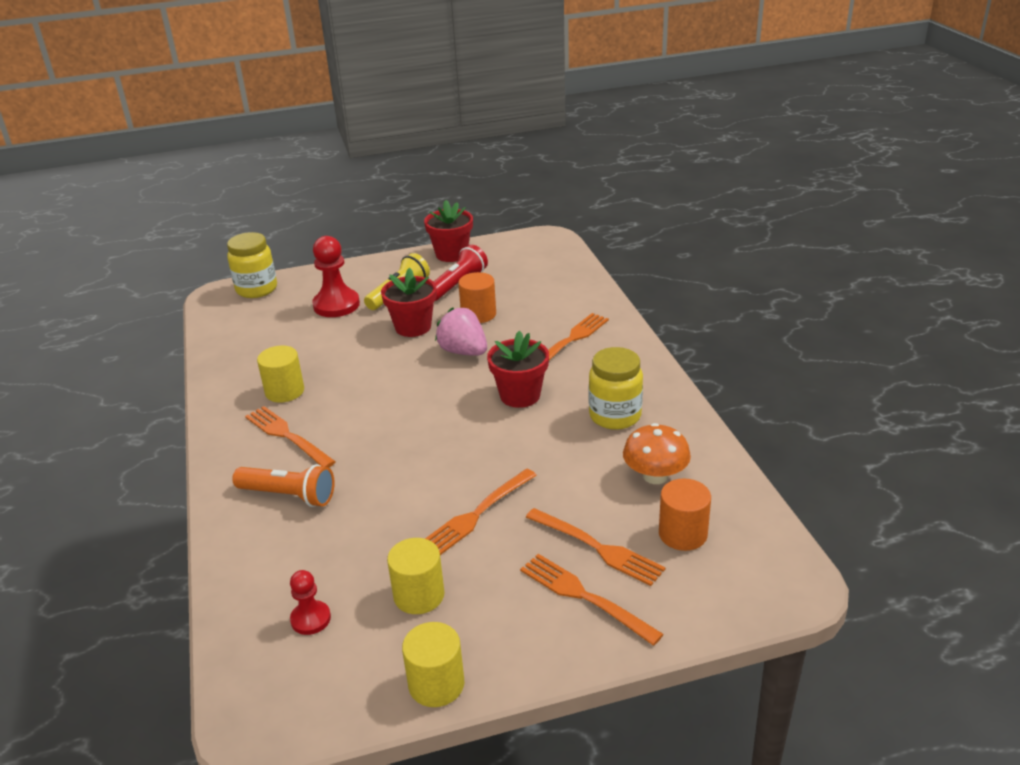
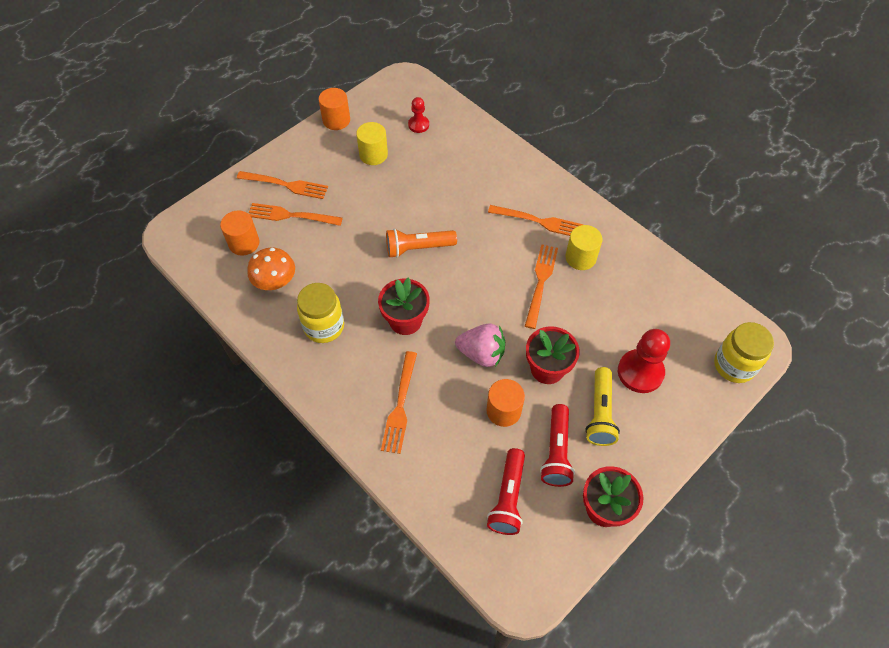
camera: 150 degrees right, 25 degrees up
orange flashlight [232,464,335,507] -> orange flashlight moved to [386,229,457,258]
yellow cylinder [402,622,465,707] -> orange cylinder [318,88,350,130]
orange fork [425,469,537,555] -> orange fork moved to [525,244,558,329]
none -> red flashlight [487,448,525,535]

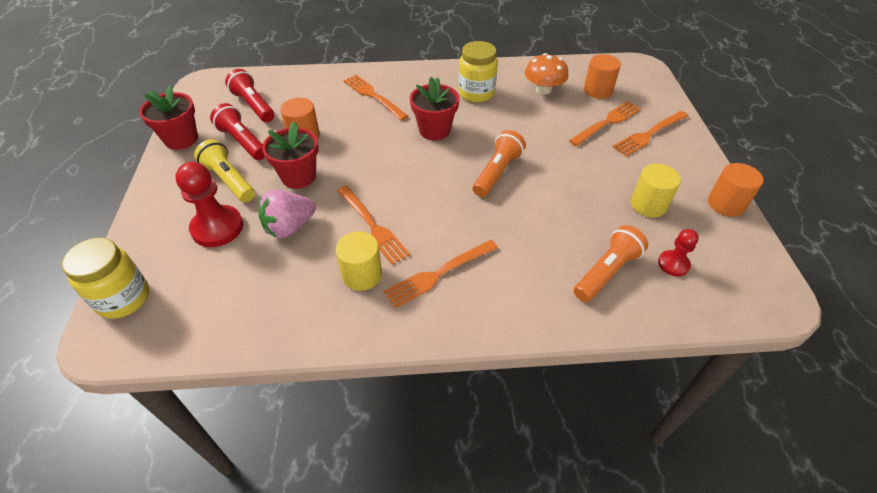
camera: 130 degrees right, 10 degrees down
pink strawberry [455,323,505,367] -> pink strawberry moved to [258,190,316,239]
none -> orange flashlight [574,225,648,302]

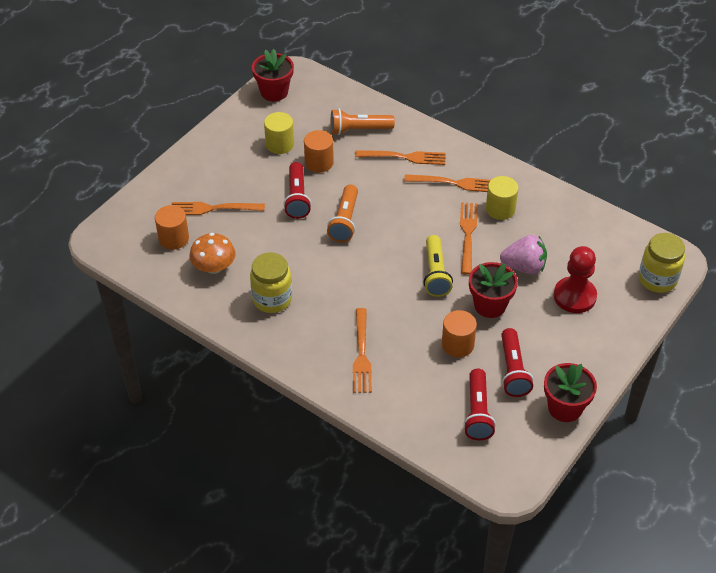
camera: 140 degrees left, 0 degrees up
yellow flashlight [194,139,255,202] -> yellow flashlight moved to [424,235,453,297]
red flower pot [410,77,459,140] -> red flower pot moved to [252,49,294,101]
orange flashlight [473,130,526,197] -> orange flashlight turned 60 degrees counterclockwise [327,184,358,242]
orange fork [612,111,688,156] -> orange fork moved to [355,150,446,165]
red pawn [658,229,699,276] -> none
orange cylinder [708,163,763,217] -> orange cylinder moved to [304,130,334,173]
none -> red flashlight [283,162,311,219]

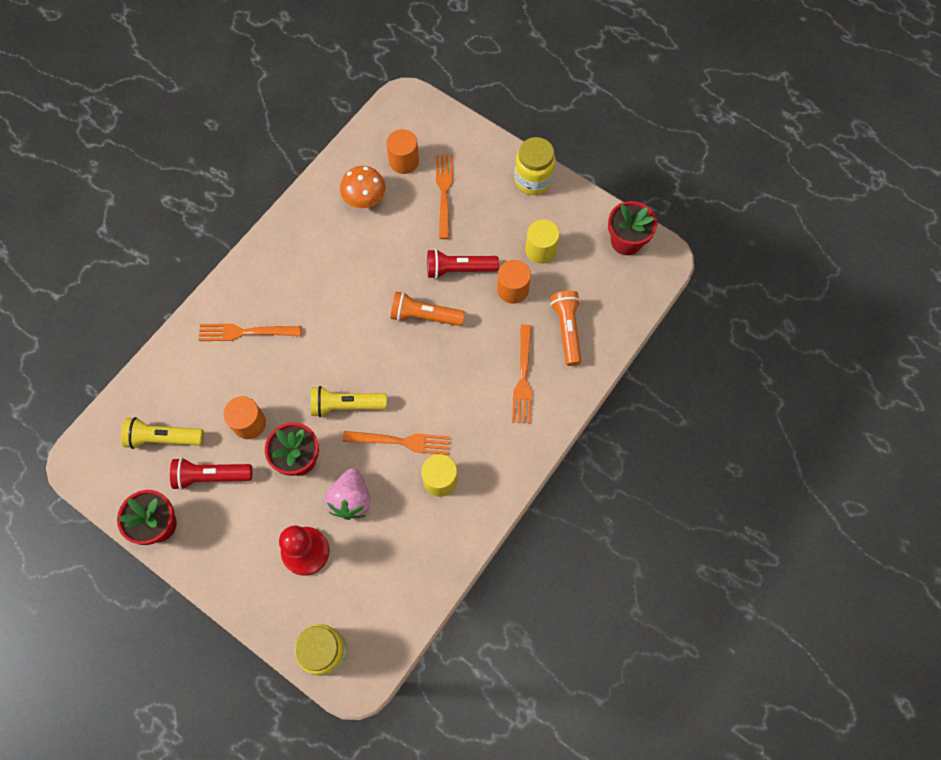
camera: 90 degrees right, 20 degrees up
yellow jar [250,252,292,313] -> yellow jar moved to [514,137,556,195]
orange fork [404,174,491,192] -> none
red flashlight [463,369,496,440] -> yellow flashlight [121,417,204,449]

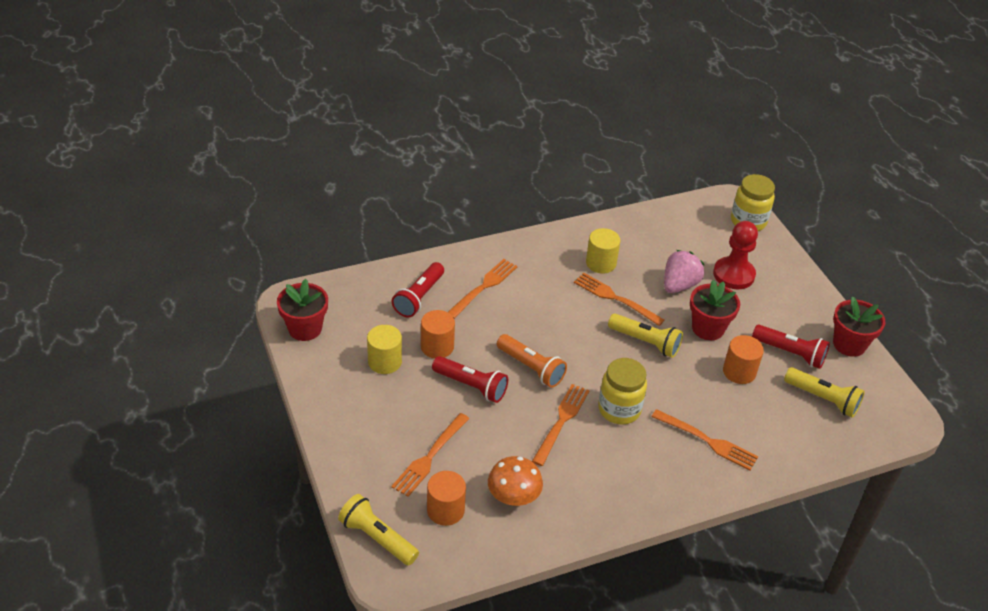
camera: 150 degrees left, 25 degrees down
yellow jar [514,137,556,195] -> yellow jar moved to [598,358,647,425]
orange flashlight [550,291,581,366] -> red flashlight [392,262,444,318]
none -> yellow flashlight [338,494,419,566]
none -> orange fork [532,384,590,466]

